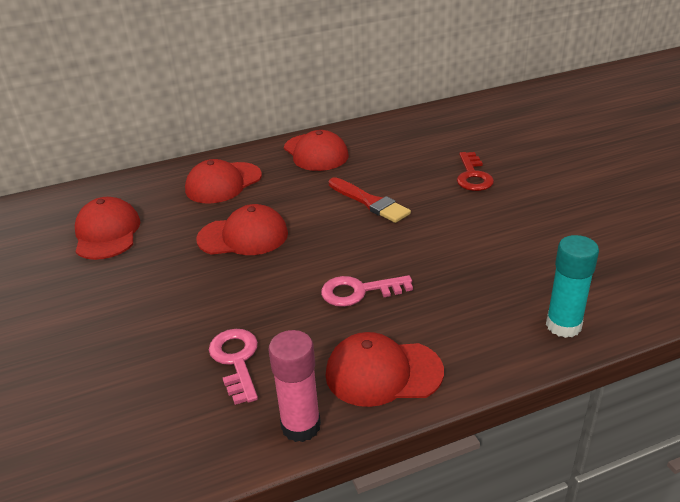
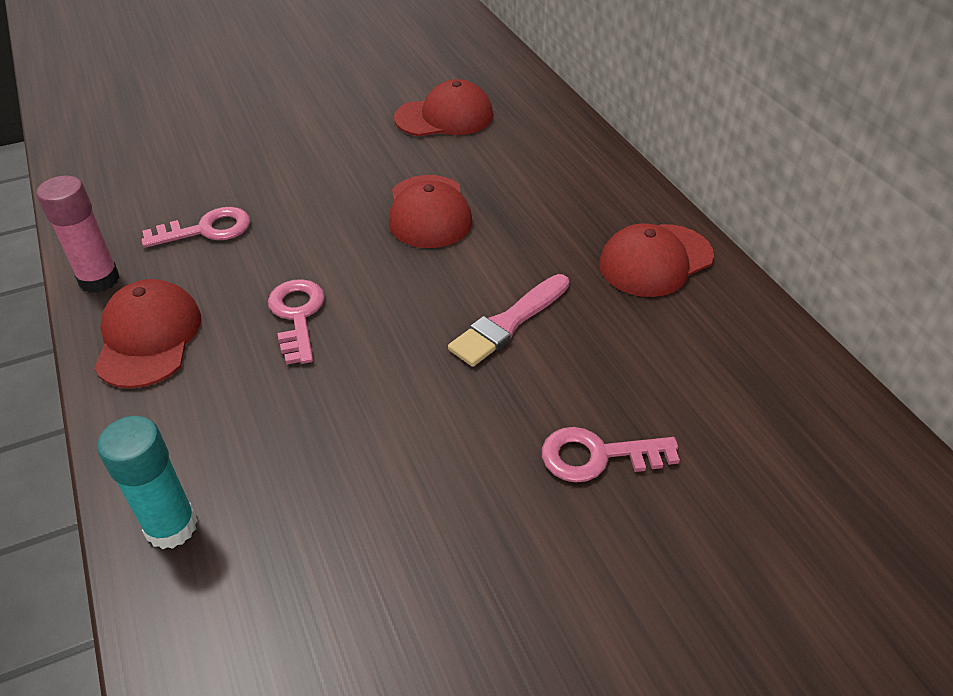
camera: 85 degrees right, 10 degrees up
red cap [185,159,262,204] -> none
red brush [329,177,411,223] -> pink brush [448,274,569,367]
red key [457,152,494,191] -> pink key [542,427,680,482]

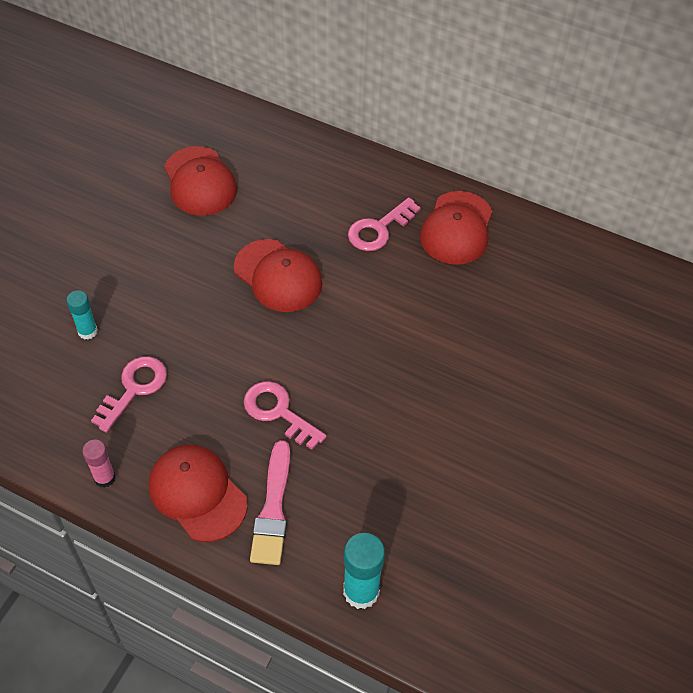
camera: 40 degrees left, 10 degrees up
pink glue stick [37,175,120,293] -> pink glue stick [82,440,116,488], size x0.62
red cap [394,79,493,136] -> red cap turned 120 degrees clockwise [164,146,237,215]
pink brush [448,274,569,367] -> pink brush moved to [250,440,290,565]
pink key [542,427,680,482] -> pink key moved to [348,197,421,251]
none -> turquoise glue stick [66,290,98,340]

